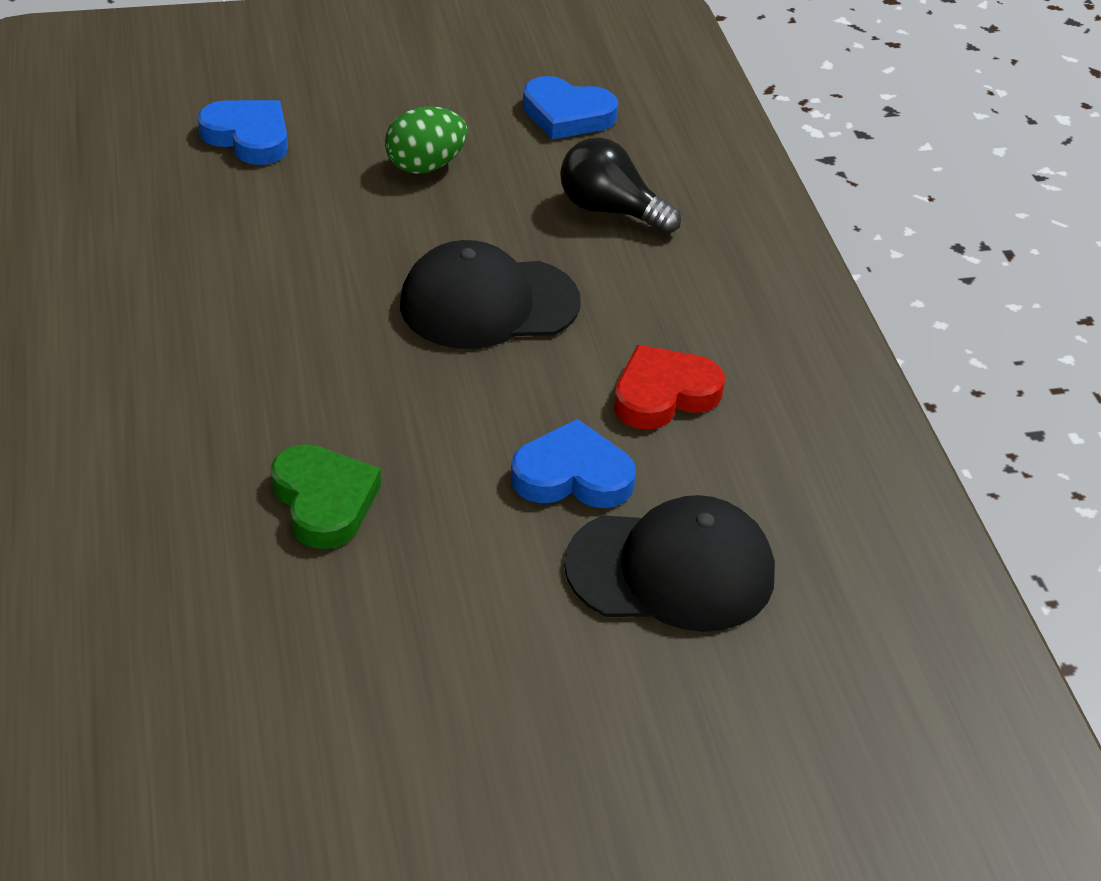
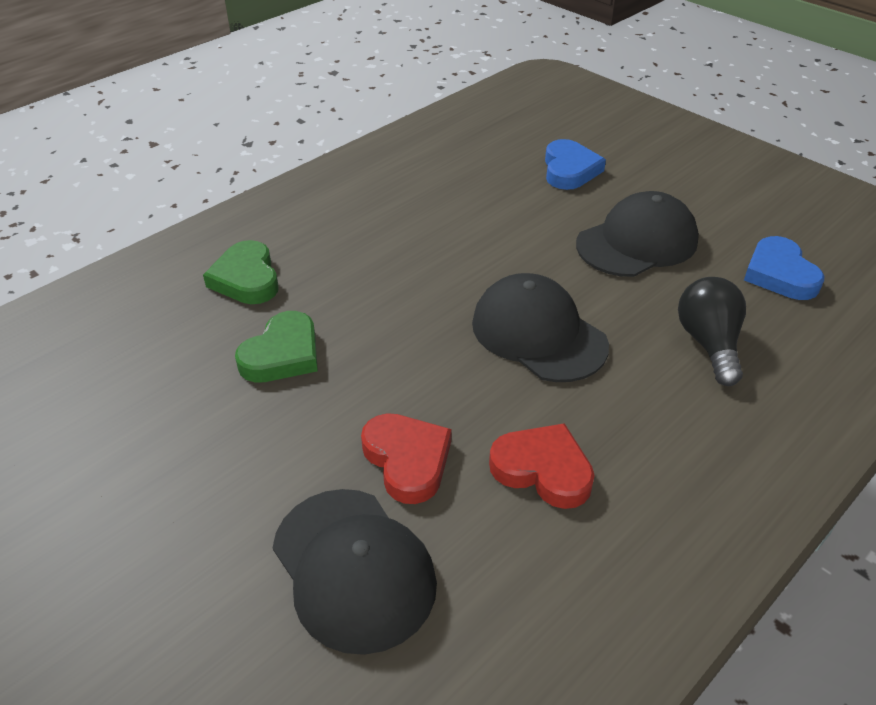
camera: 60 degrees right, 0 degrees up
green egg [385,106,467,174] -> black cap [576,191,699,277]
blue heart [511,419,636,508] -> red heart [361,413,452,504]
none -> green heart [203,240,279,304]

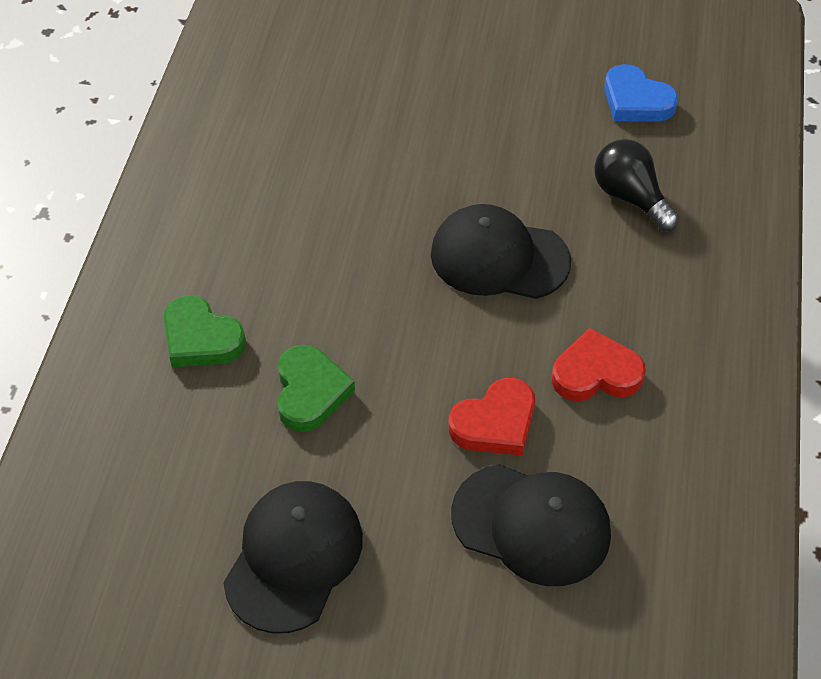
camera: 35 degrees left, 10 degrees up
red heart [361,413,452,504] -> red heart turned 120 degrees clockwise [448,378,535,456]
blue heart [545,139,606,190] -> none
black cap [576,191,699,277] -> black cap moved to [223,481,363,634]

